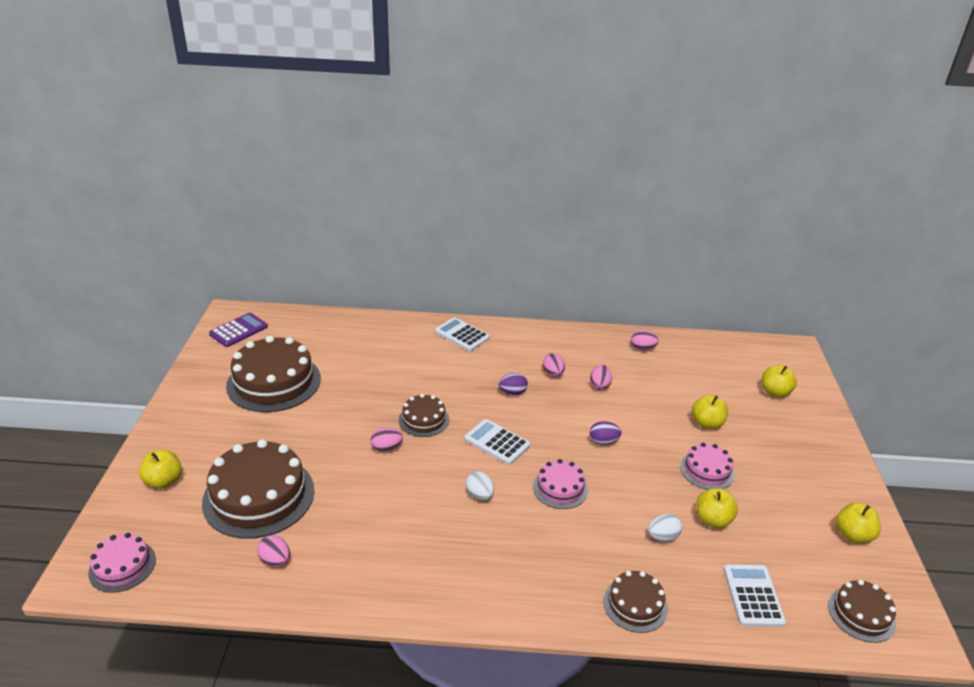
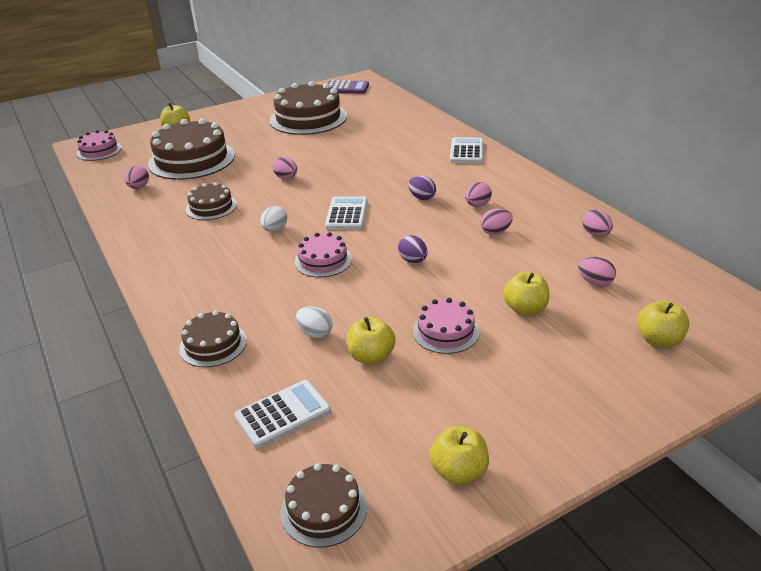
camera: 60 degrees right, 0 degrees up
brown cake [399,394,449,437] -> brown cake moved to [186,182,237,220]
none -> pink egg [578,257,616,286]

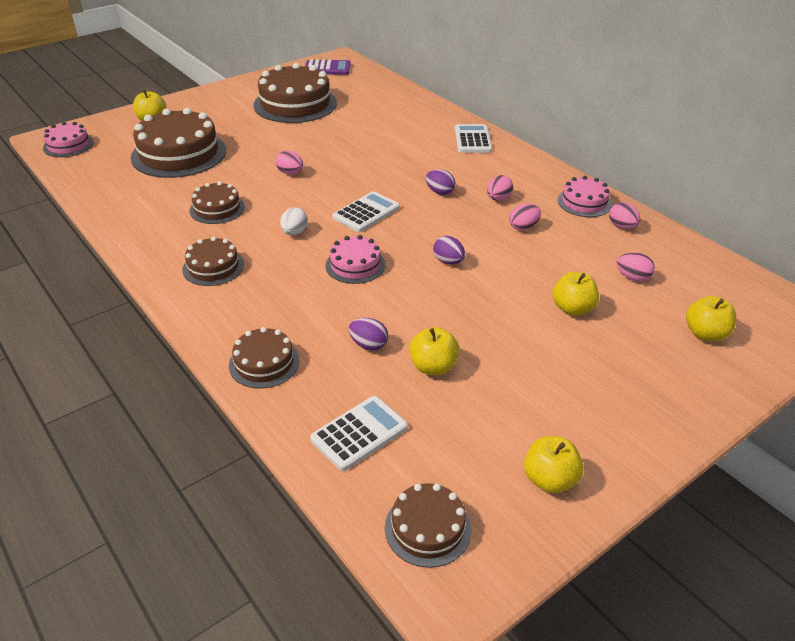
camera: 10 degrees left, 5 degrees up
pink egg [125,166,149,189] -> none
white egg [296,306,333,338] -> purple egg [349,318,388,351]
white calculator [325,196,368,230] -> white calculator turned 45 degrees clockwise [333,191,400,232]
pink cake [413,298,479,354] -> pink cake moved to [558,176,612,217]
none -> brown cake [182,237,244,286]

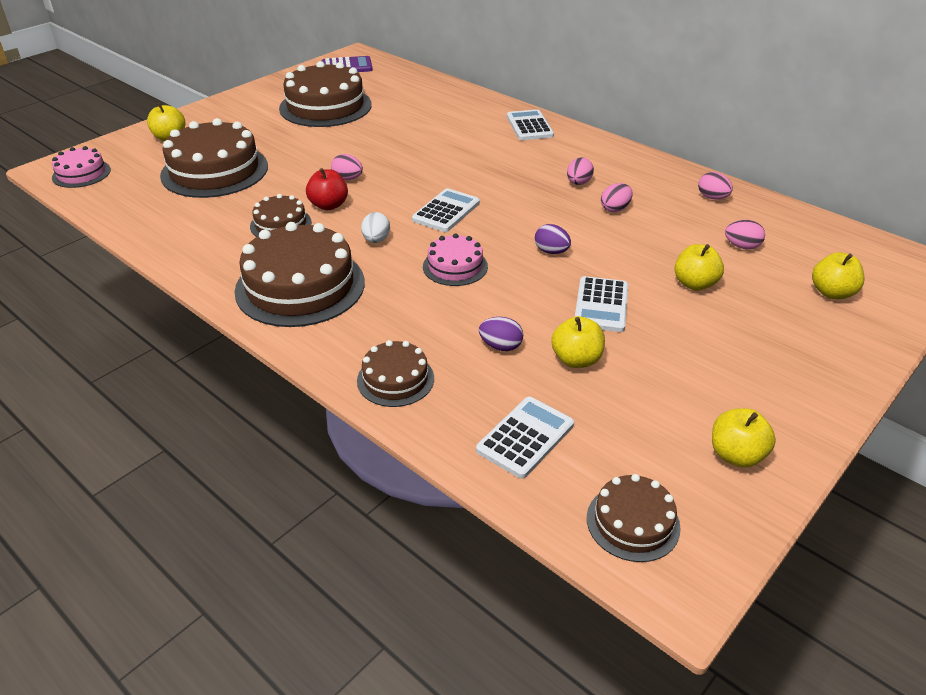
camera: 10 degrees left, 0 degrees up
brown cake [182,237,244,286] -> brown cake [235,222,365,327], size x1.91
purple egg [426,169,456,195] -> none
pink cake [558,176,612,217] -> none
none -> red apple [306,168,348,210]
none -> white calculator [575,276,628,332]

